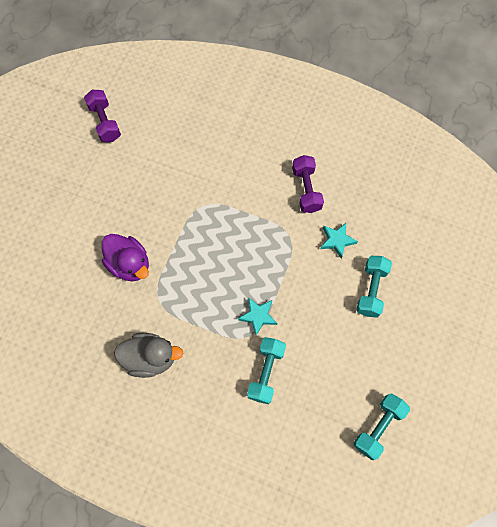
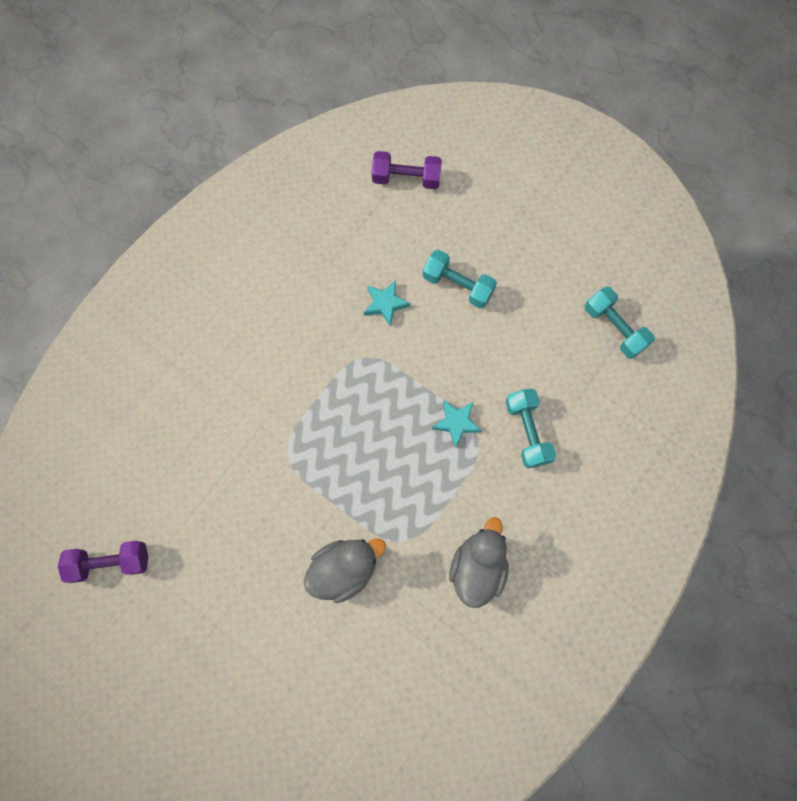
camera: 75 degrees left, 5 degrees up
purple duck [102,234,149,282] -> grey duck [304,538,386,603]
turquoise dumbbell [247,337,286,404] -> turquoise dumbbell turned 45 degrees clockwise [505,389,556,469]
purple dumbbell [292,155,324,213] -> purple dumbbell moved to [372,151,442,190]

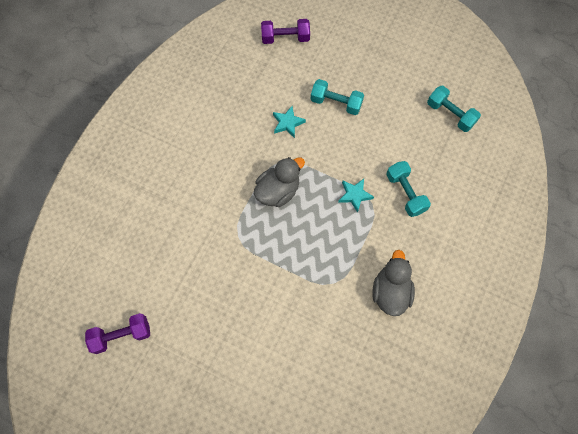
camera: 10 degrees left, 5 degrees down
grey duck [304,538,386,603] -> grey duck moved to [254,157,305,207]

